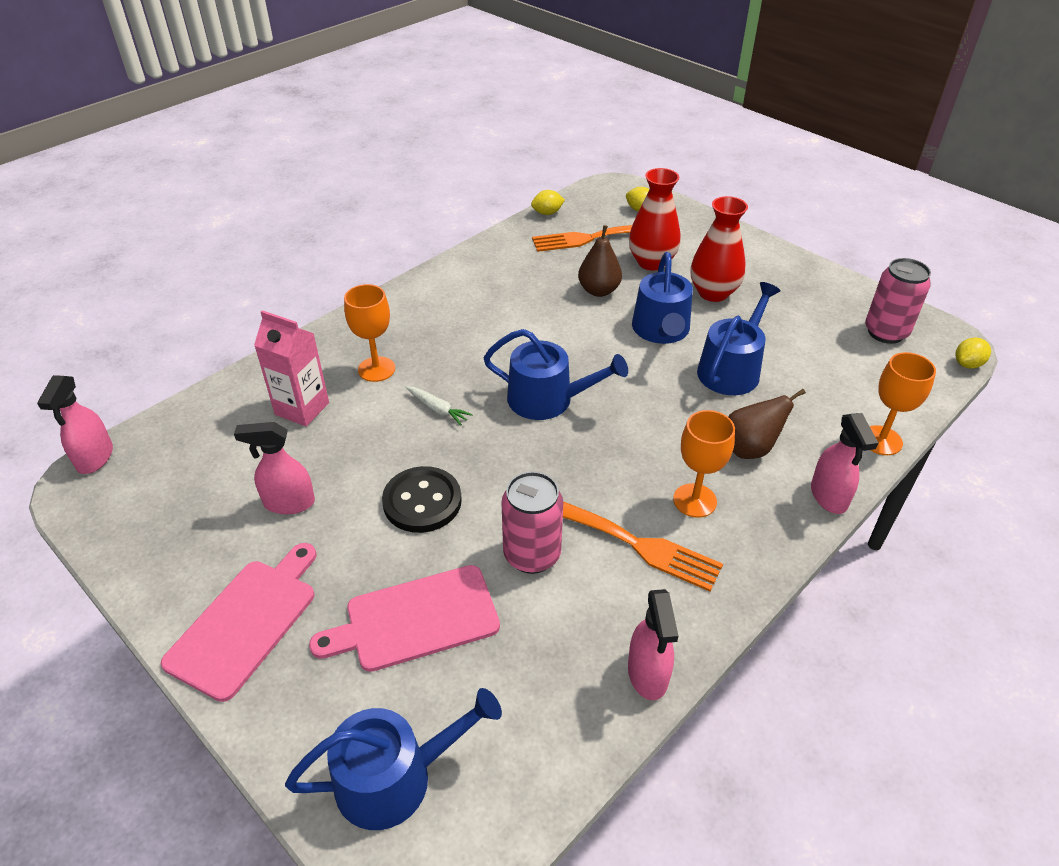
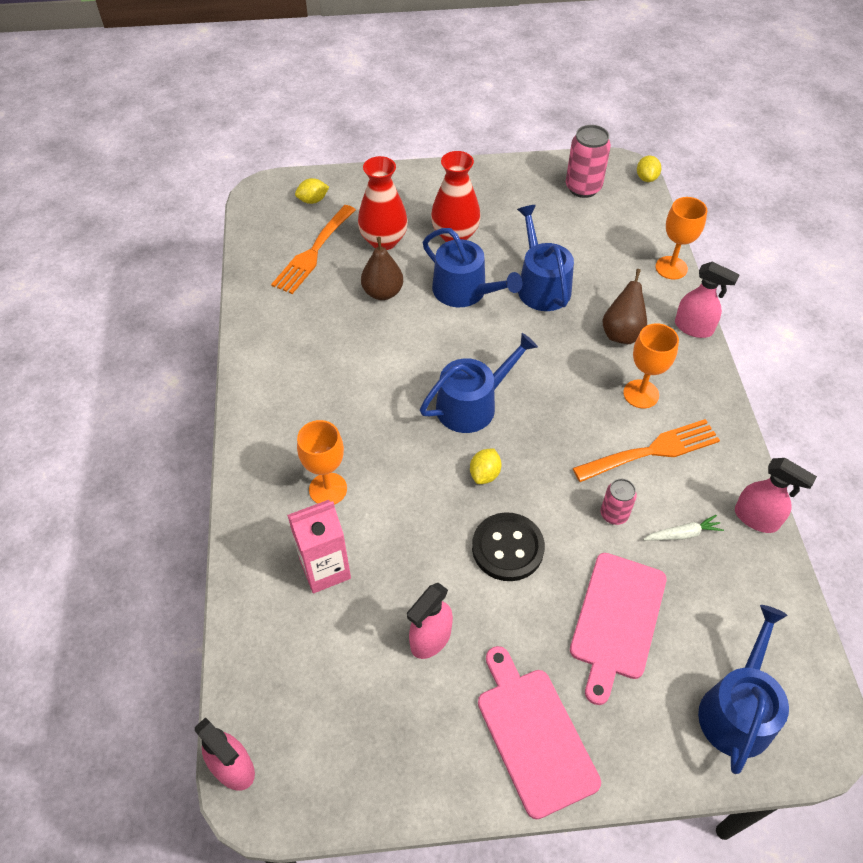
camera: 50 degrees left, 10 degrees up
white carrot [406,386,473,426] -> white carrot moved to [643,515,724,541]
pink can [501,471,563,574] -> pink can [601,479,637,525], size x0.59
yellow lemon [531,190,565,215] -> yellow lemon moved to [470,448,502,484]

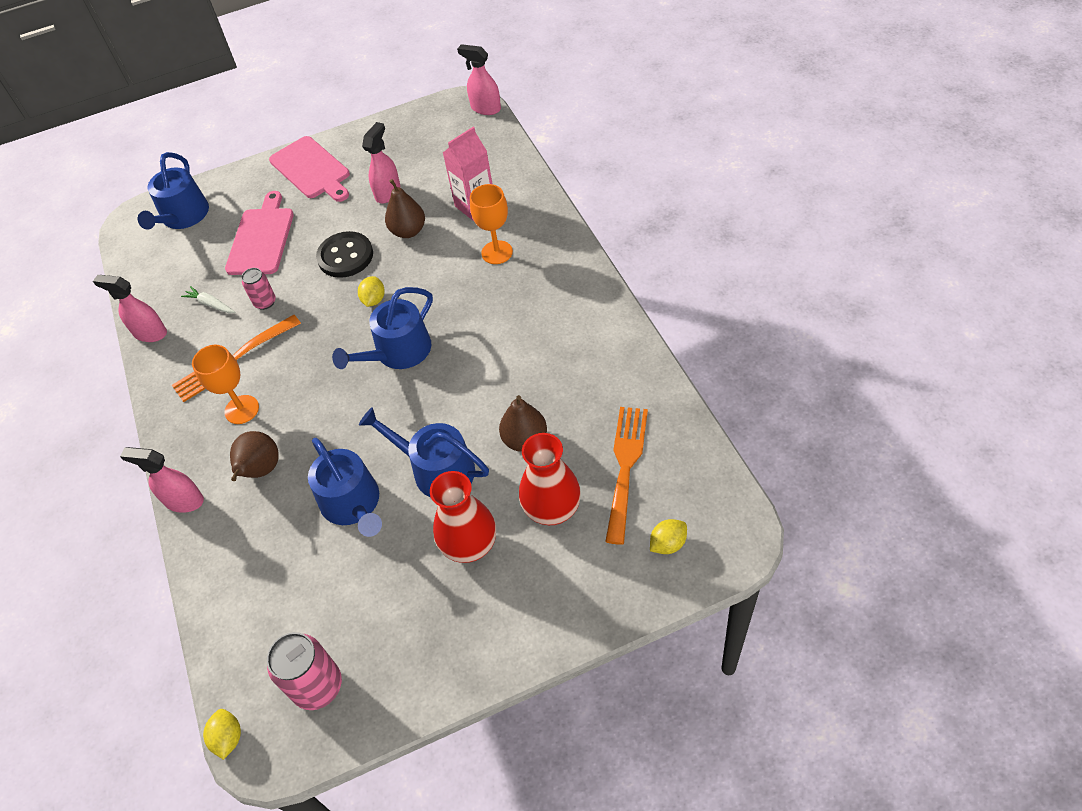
camera: 170 degrees right, 0 degrees up
white carrot [643,515,724,541] -> white carrot turned 60 degrees clockwise [181,286,235,313]
orange goblet [655,197,707,280] -> none
none -> brown pear [385,179,425,238]

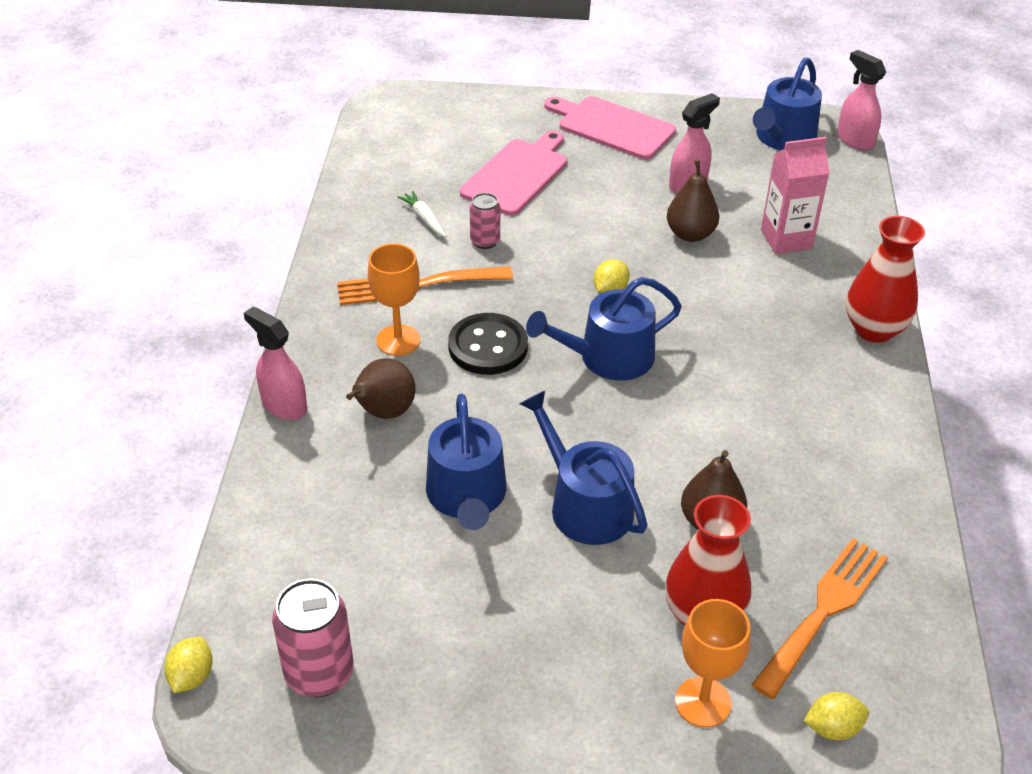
camera: 20 degrees right, 10 degrees down
pink spray bottle [93,275,167,342] -> none
blue watering can [138,152,209,230] -> blue watering can moved to [753,57,822,150]
pink cutting board [269,136,350,202] -> pink cutting board turned 135 degrees clockwise [544,96,676,160]
black button [316,231,373,278] -> black button moved to [448,313,528,375]
red vase [430,471,496,563] -> red vase moved to [846,216,925,343]
orange goblet [470,184,513,264] -> orange goblet moved to [675,599,750,727]

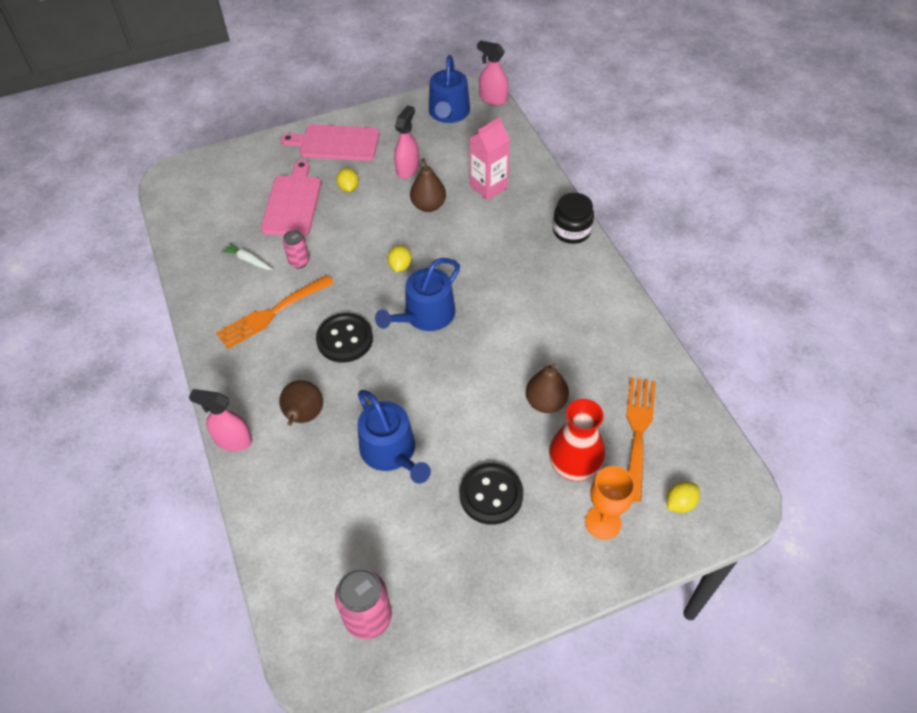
camera: 25 degrees left, 10 degrees up
yellow lemon [164,637,213,693] -> yellow lemon moved to [336,168,359,192]
orange goblet [368,244,420,356] -> none
blue watering can [519,391,648,545] -> none
red vase [846,216,925,343] -> black jar [553,193,594,244]
none -> black button [459,463,523,525]

